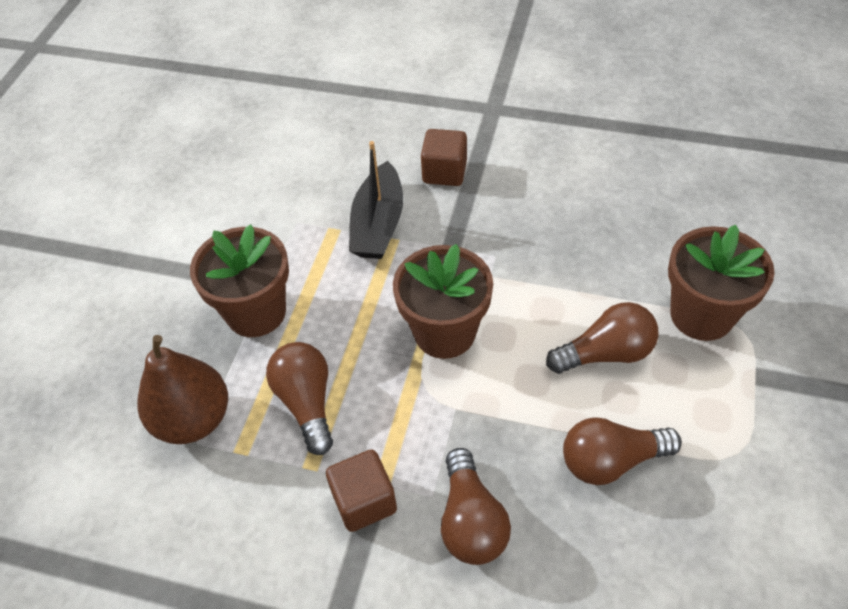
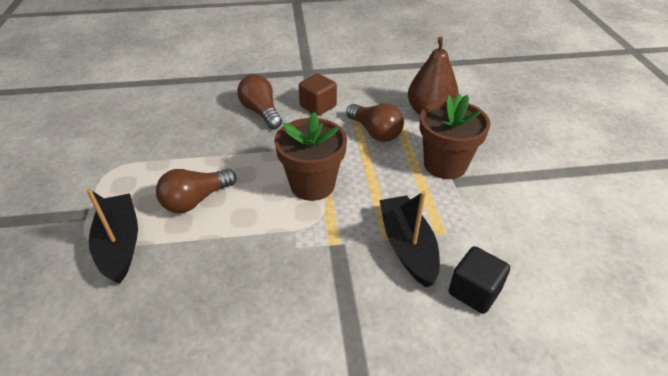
camera: 155 degrees right, 10 degrees down
brown cube [421,129,467,186] -> none
brown light bulb [563,417,682,485] -> none
brown flower pot [668,225,775,341] -> black boat [86,188,138,284]
none -> black cube [449,246,510,314]

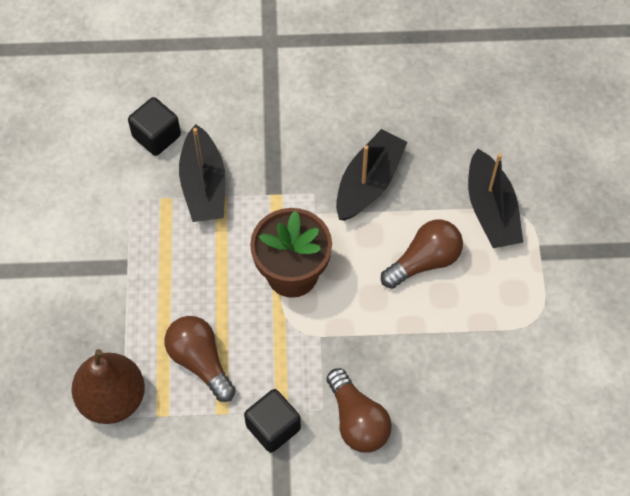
camera: 175 degrees left, 20 degrees up
brown cube [299,74,337,116] -> black cube [244,389,301,453]
brown flower pot [420,94,490,179] -> none
none -> black boat [336,129,407,221]

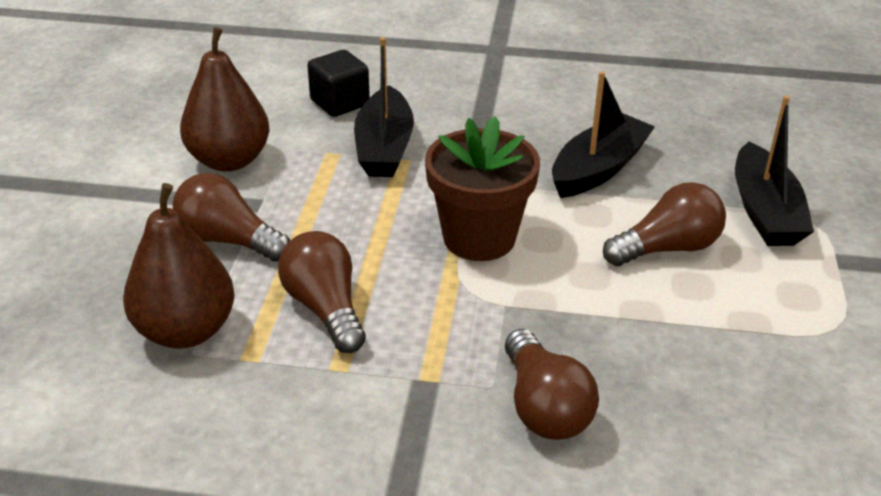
camera: 10 degrees right, 25 degrees down
black cube [244,389,301,453] -> none
none -> brown light bulb [173,173,290,262]
none -> brown pear [180,27,270,172]

